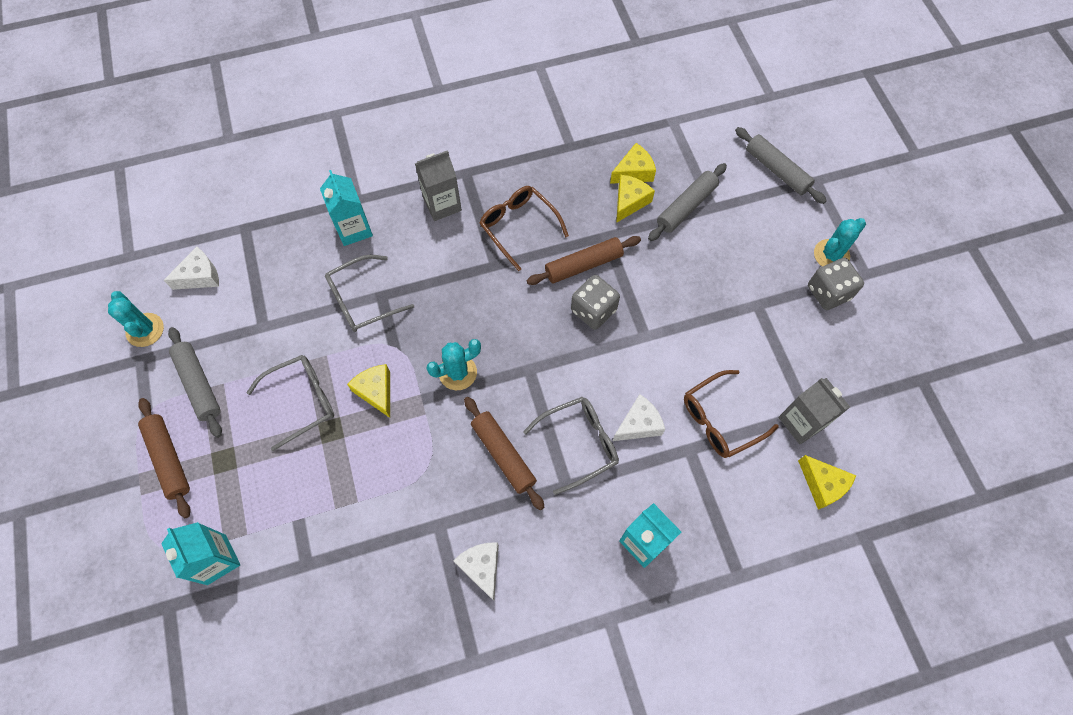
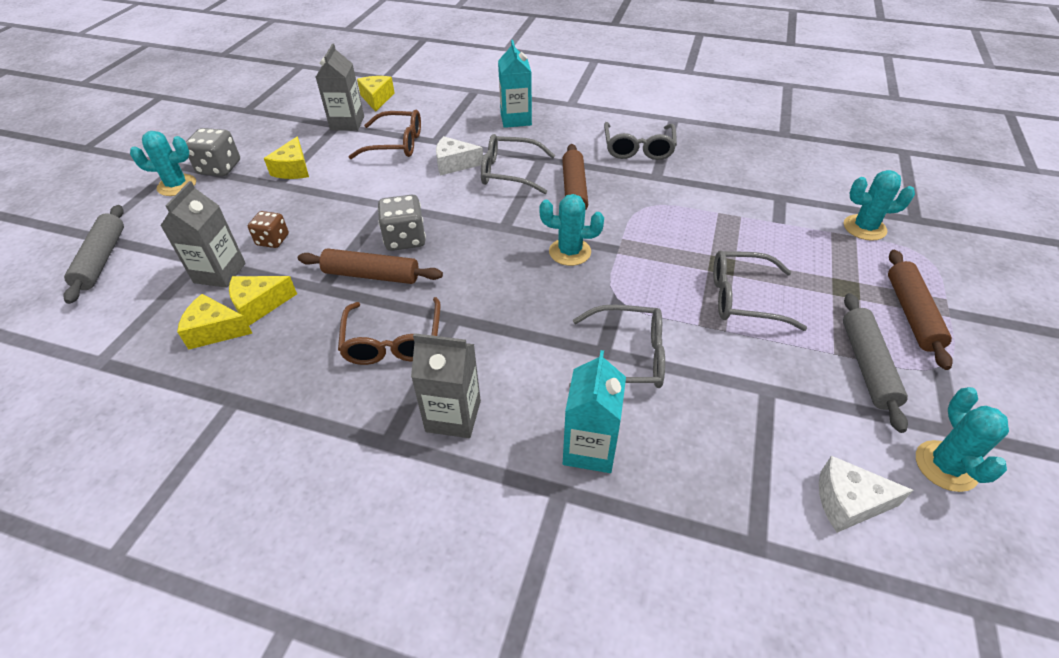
camera: 145 degrees left, 20 degrees down
turquoise carton [161,522,240,585] -> turquoise cactus [844,170,915,241]
yellow cheese [347,364,390,418] -> yellow cheese moved to [264,136,309,179]
white cheese [453,542,499,601] -> grey glasses [604,122,677,160]
grey rolling pin [648,163,727,241] -> grey carton [160,181,245,288]
none -> brown dice [248,211,289,248]

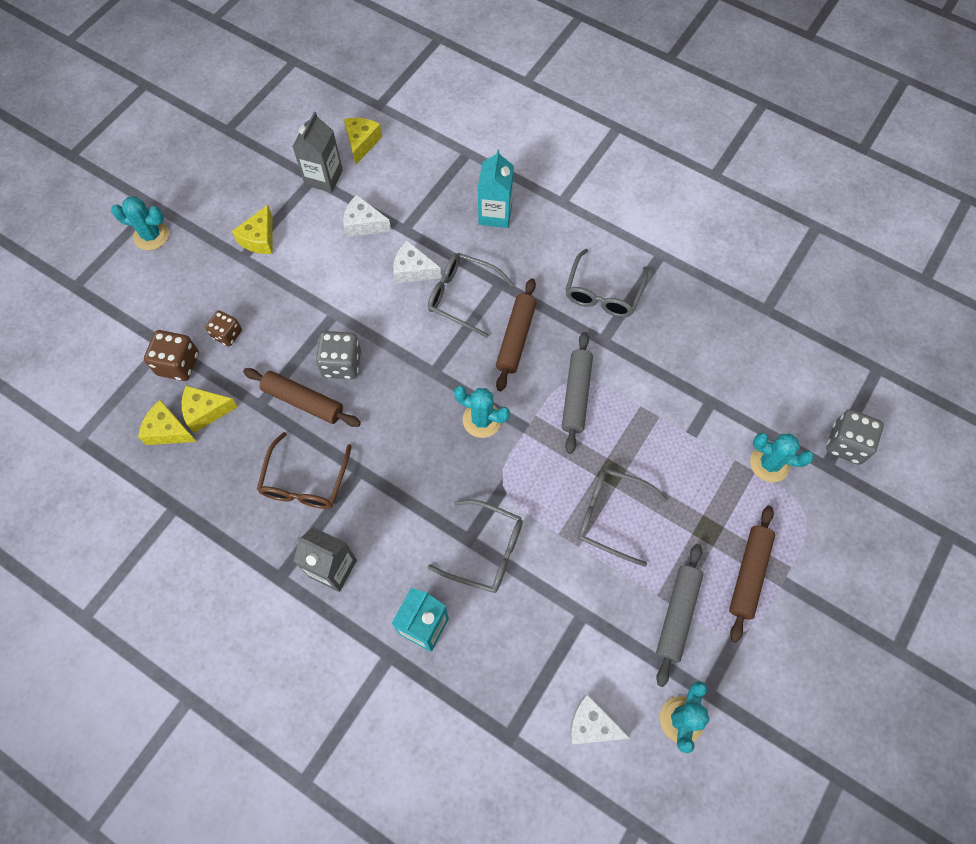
camera: 15 degrees right, 20 degrees up
grey rolling pin [63,205,124,304] -> grey rolling pin moved to [562,332,593,454]
grey carton [160,181,245,288] -> brown dice [144,330,199,381]
grey dice [186,128,240,176] -> grey dice moved to [826,409,884,465]
brown glasses [348,110,421,159] -> white cheese [343,195,391,237]

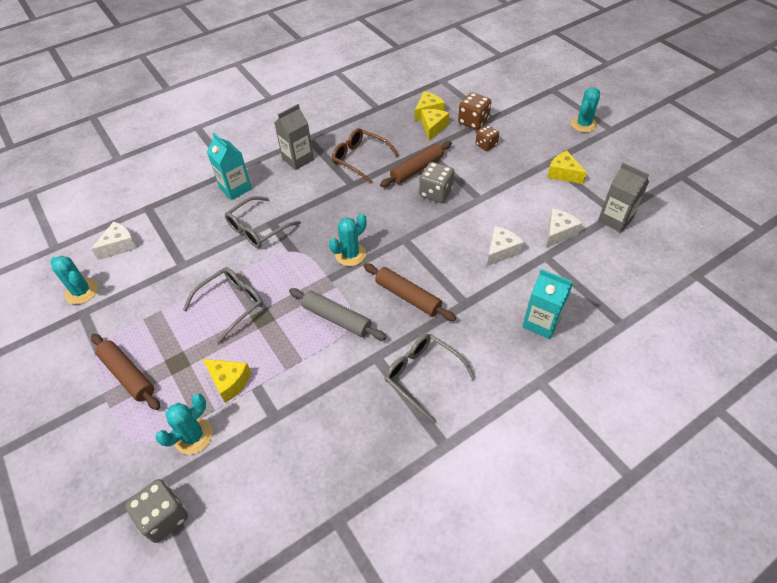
camera: 115 degrees right, 15 degrees down
yellow cheese [344,118,382,164] -> yellow cheese moved to [203,359,251,403]
grey glasses [428,253,514,338] -> none
grey rolling pin [656,544,703,687] -> none

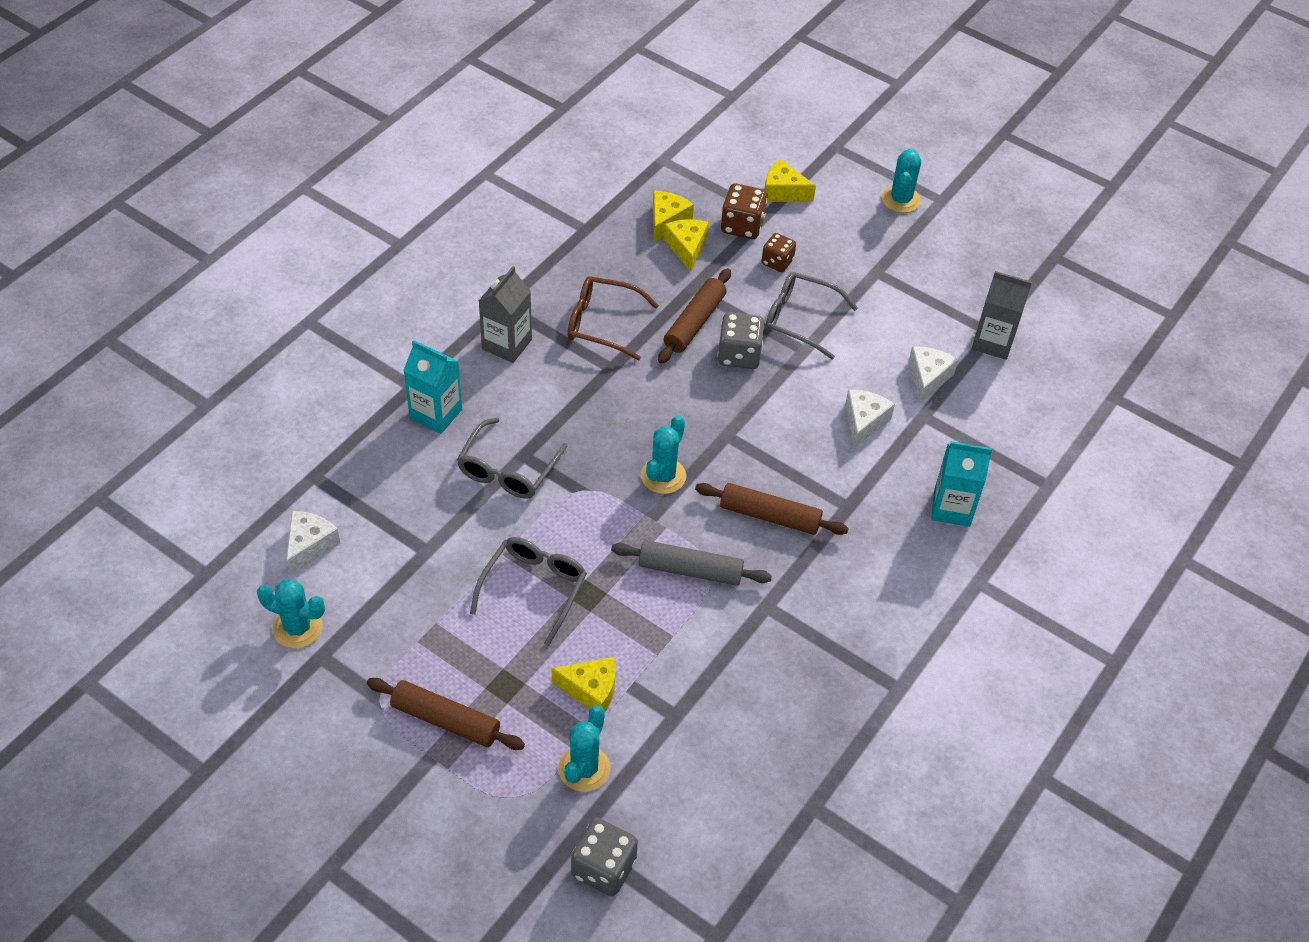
camera: 25 degrees left, 0 degrees up
grey glasses [385,334,476,423] -> grey glasses moved to [765,272,858,360]
yellow cheese [547,151,587,184] -> yellow cheese moved to [764,159,816,202]

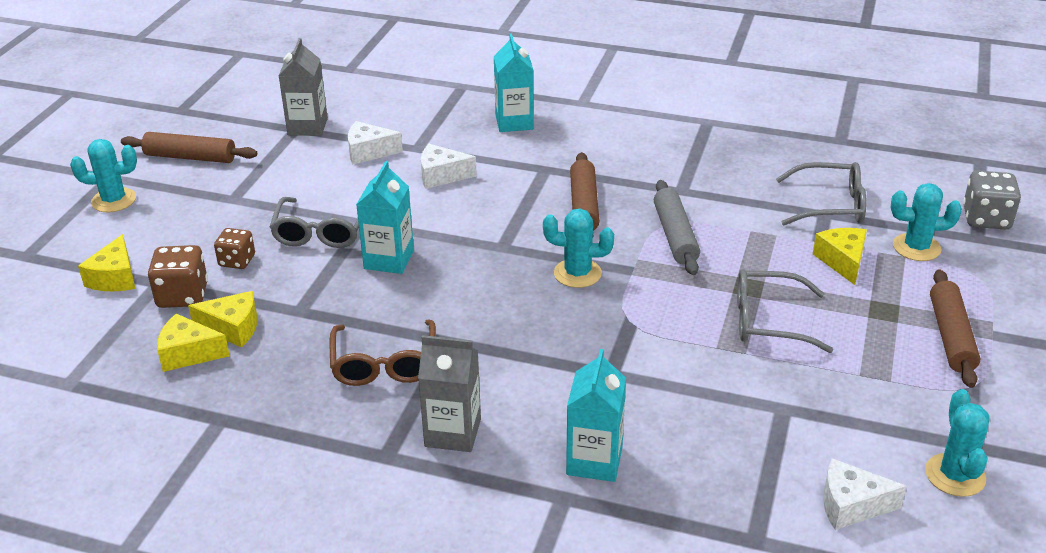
camera: 105 degrees left, 15 degrees down
grey glasses [457,417,568,499] -> grey glasses moved to [776,162,867,225]
brown rolling pin [658,268,731,364] -> brown rolling pin moved to [121,132,257,163]
yellow cheese [664,219,709,271] -> yellow cheese turned 150 degrees counterclockwise [188,291,258,348]
grey dice [717,312,764,369] -> turquoise carton [356,161,414,274]

